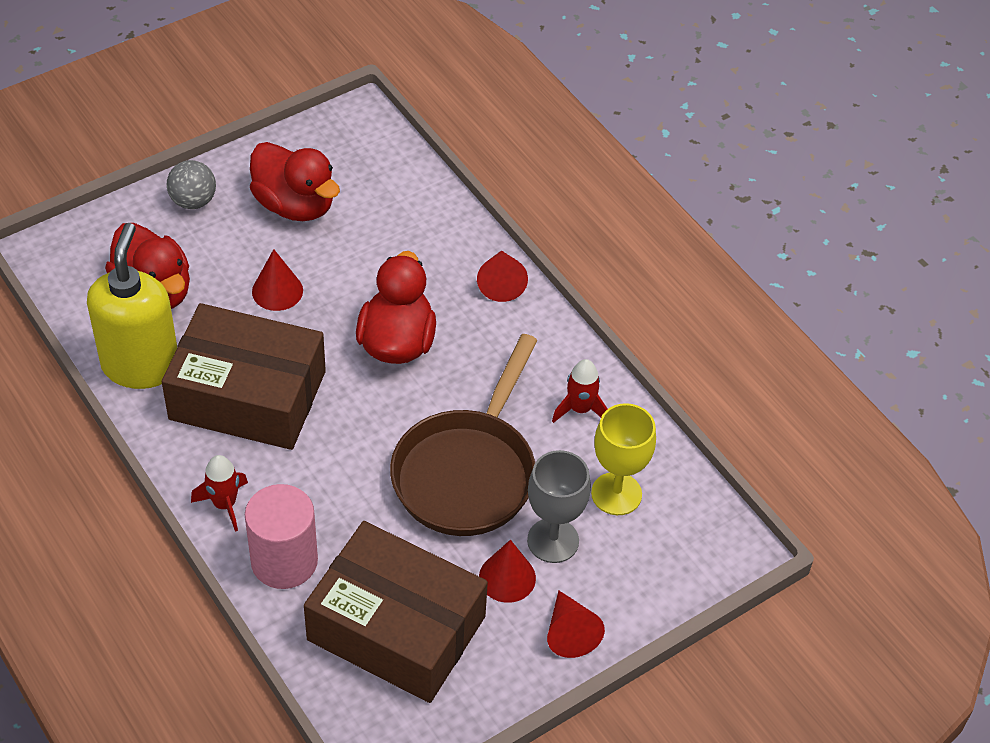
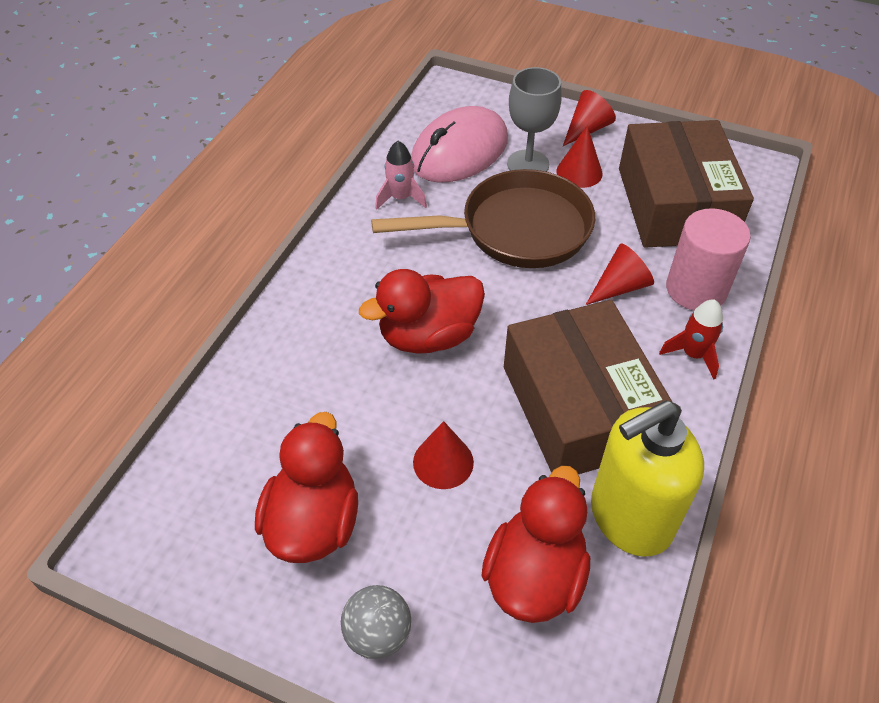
camera: 120 degrees left, 0 degrees up
red cone [477,251,528,302] -> red cone moved to [586,244,654,305]
red rocket [552,359,607,423] -> pink rocket [375,141,427,210]
yellow goblet [591,403,656,515] -> pink mouse [411,106,508,183]

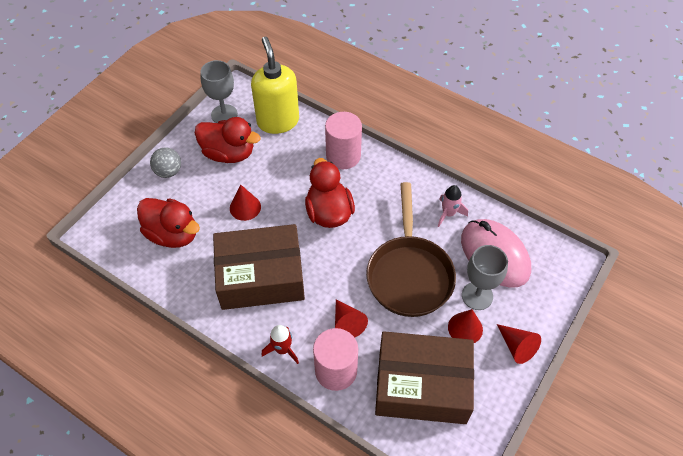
camera: 100 degrees right, 5 degrees up
yellow soap dispenser [591,400,704,557] -> yellow soap dispenser moved to [251,37,299,134]
none -> grey goblet [200,60,238,123]
none -> pink cylinder [325,112,362,169]

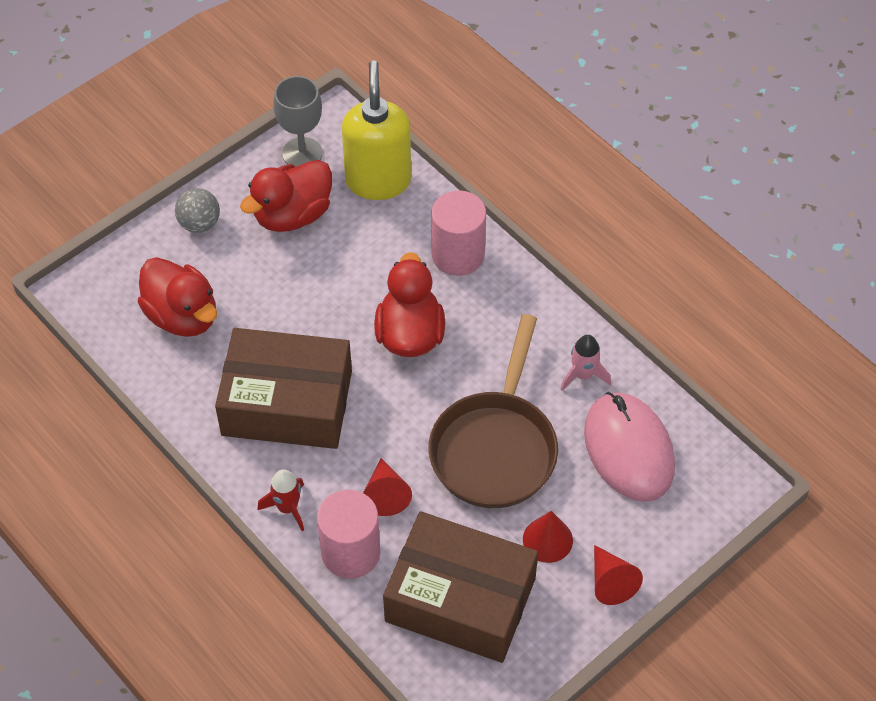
camera: 15 degrees right, 0 degrees up
red duck [195,117,261,163] -> red duck turned 105 degrees clockwise [240,160,332,232]
red cone [230,185,261,221] -> none
grey goblet [462,245,508,310] -> none

